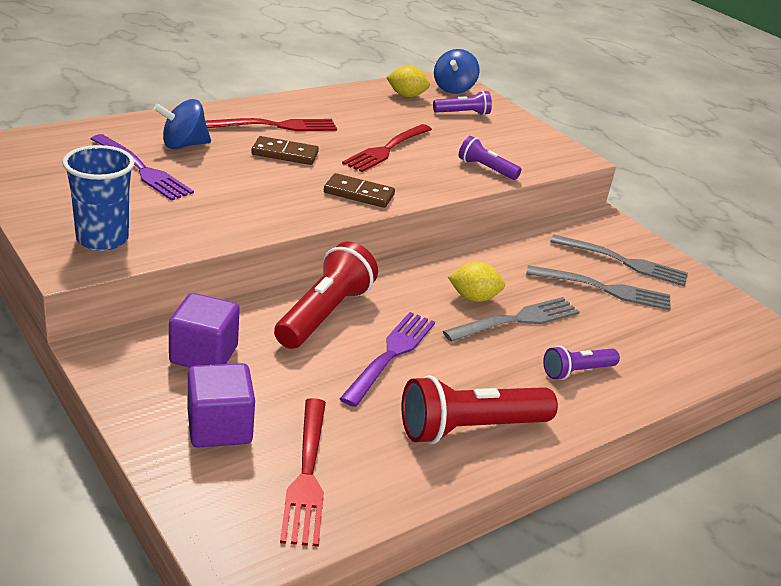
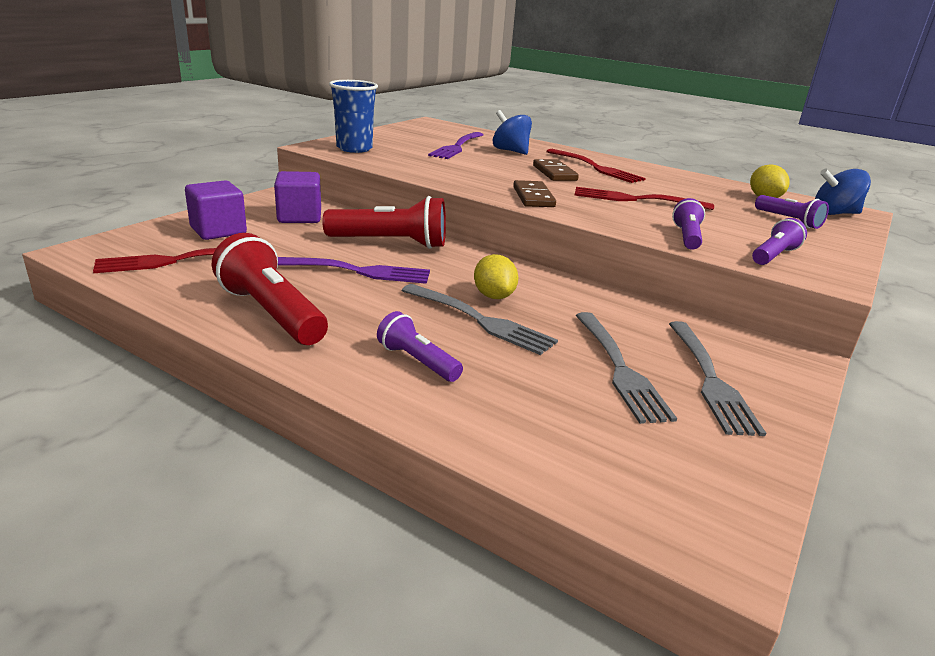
camera: 70 degrees right, 5 degrees down
none -> purple flashlight [752,218,807,265]

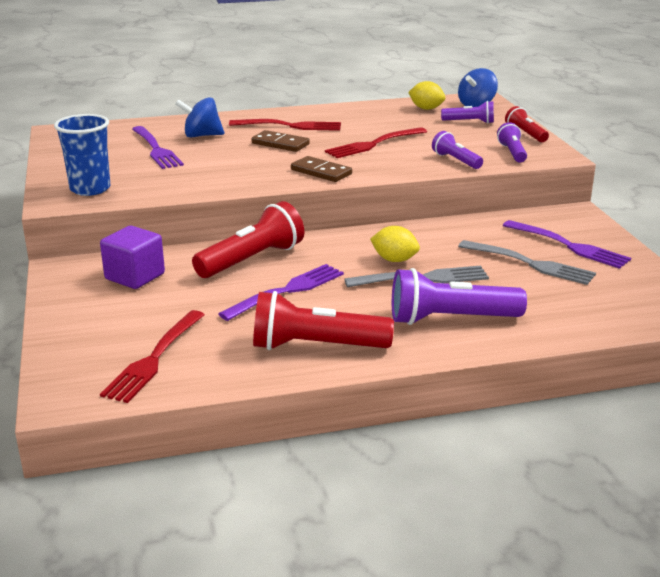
camera: 45 degrees left, 0 degrees up
purple cube [185,180,247,240] -> none
purple flashlight [377,311,463,382] -> purple flashlight [392,268,527,325], size x1.77
grey fork [669,321,766,436] -> purple fork [503,220,631,269]
none -> red flashlight [505,106,549,142]

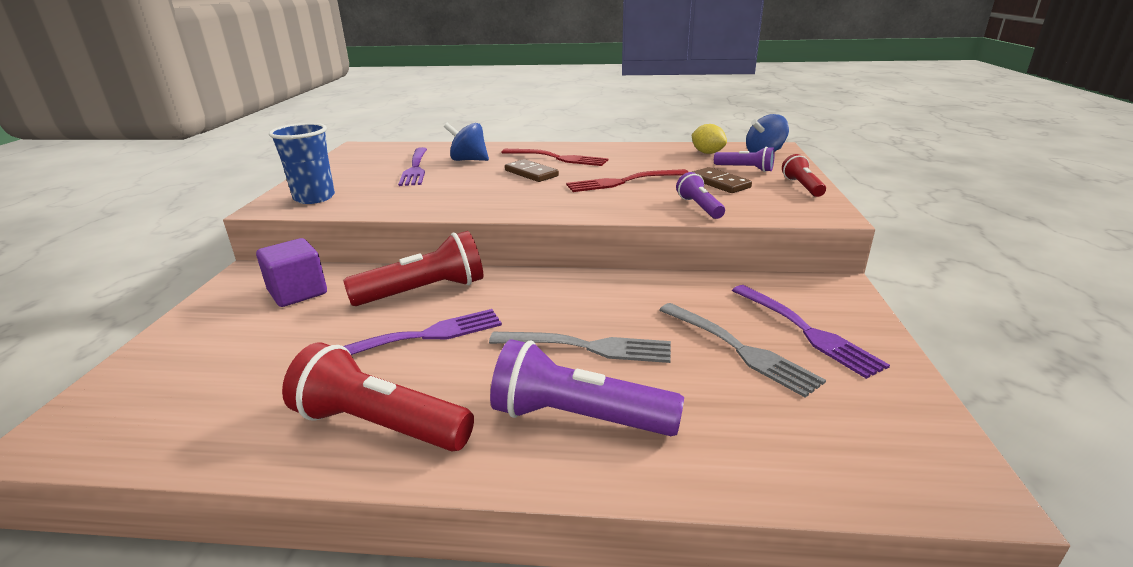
camera: 20 degrees right, 0 degrees up
red fork [100,310,205,403] -> none
brown domino [291,156,352,182] -> brown domino moved to [692,167,752,193]
yellow lemon [370,226,420,262] -> none
purple flashlight [497,122,527,162] -> none

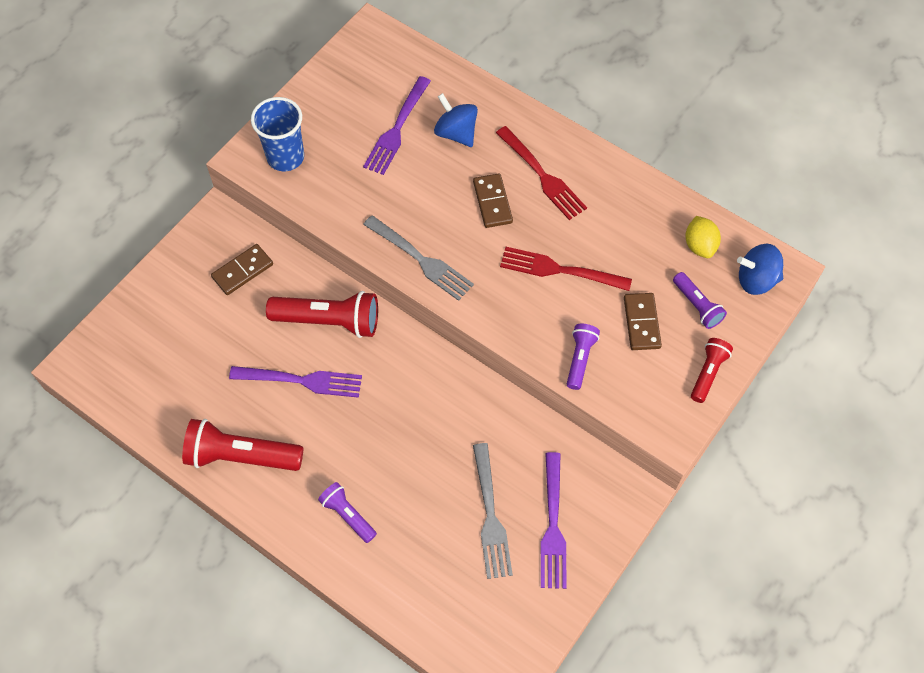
camera: 30 degrees right, 35 degrees up
purple cube [256,238,327,307] -> brown domino [211,244,273,295]
red flashlight [282,342,474,451] -> red flashlight turned 45 degrees counterclockwise [182,419,303,471]
grey fork [489,332,671,363] -> grey fork moved to [363,215,474,301]
purple flashlight [490,339,684,436] -> purple flashlight [318,482,377,543], size x0.56

